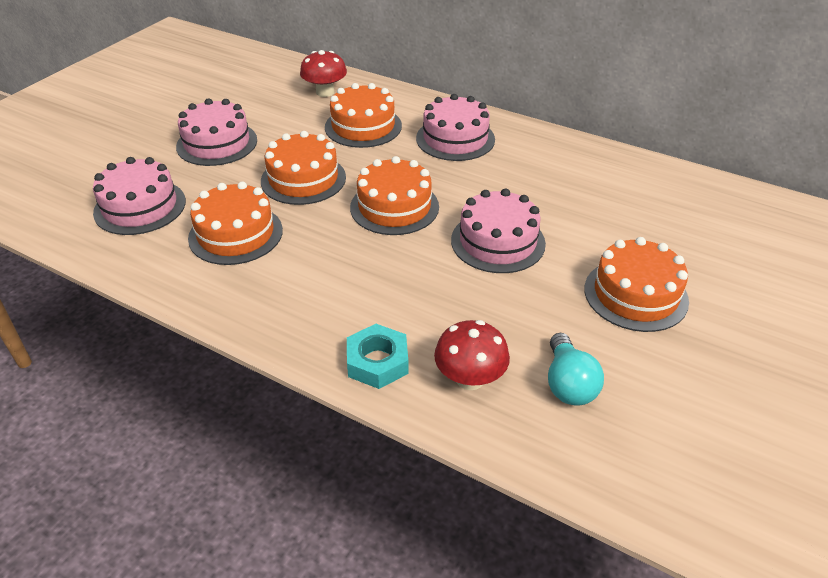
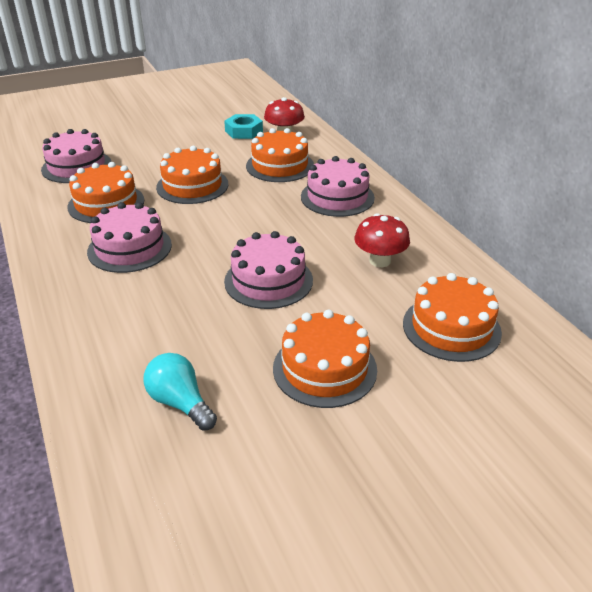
camera: 35 degrees right, 5 degrees down
pink cake [176,98,257,166] -> pink cake moved to [87,202,172,273]
turquoise nut [347,324,408,389] -> turquoise nut moved to [224,114,263,139]
orange cake [350,156,439,235] -> orange cake moved to [403,273,502,362]
red mushroom [434,320,510,390] -> red mushroom moved to [354,213,410,267]
turquoise light bulb [548,333,604,406] -> turquoise light bulb turned 105 degrees clockwise [144,353,217,431]

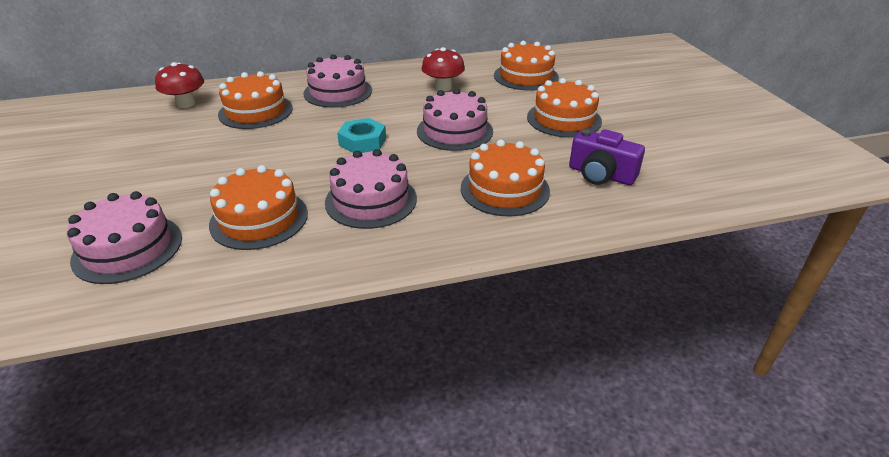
camera: 80 degrees left, 0 degrees up
turquoise light bulb [144,353,217,431] -> purple camera [569,129,645,185]
orange cake [156,146,229,204] -> orange cake moved to [461,140,550,216]
turquoise nut [224,114,263,139] -> turquoise nut moved to [337,118,386,153]

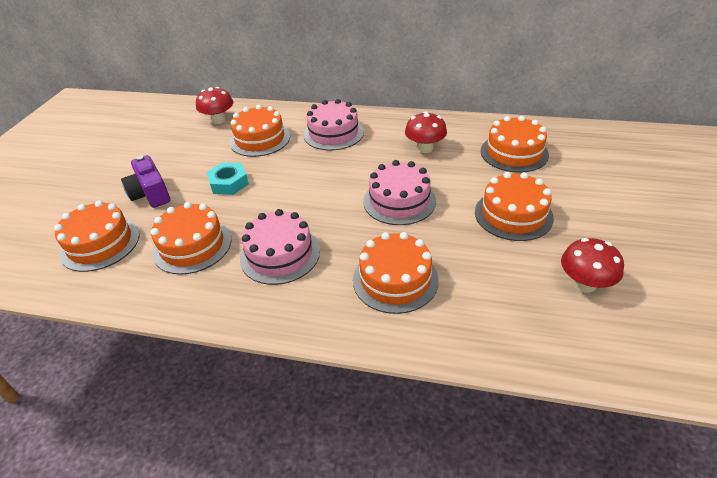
camera: 30 degrees right, 5 degrees up
pink cake [67,191,182,284] -> orange cake [54,201,139,272]
turquoise nut [337,118,386,153] -> turquoise nut moved to [206,162,249,195]
purple camera [569,129,645,185] -> purple camera moved to [121,155,170,208]
none -> red mushroom [561,238,624,293]

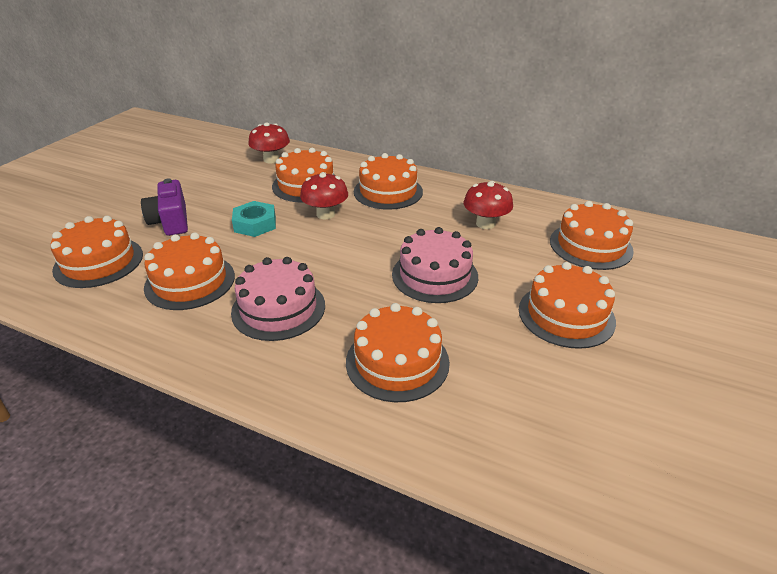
camera: 10 degrees right, 5 degrees down
pink cake [304,99,364,150] -> orange cake [354,153,423,210]
red mushroom [561,238,624,293] -> red mushroom moved to [300,172,348,219]

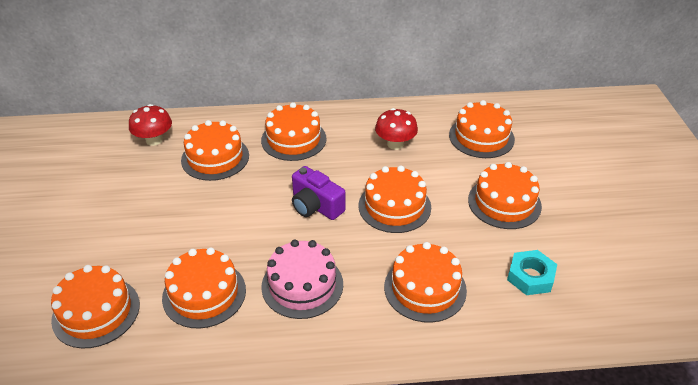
camera: 30 degrees left, 5 degrees up
purple camera [141,178,188,236] -> purple camera moved to [292,166,346,220]
turquoise nut [232,201,276,237] -> turquoise nut moved to [507,250,557,295]
red mushroom [300,172,348,219] -> none
pink cake [392,227,478,303] -> orange cake [358,166,431,233]

